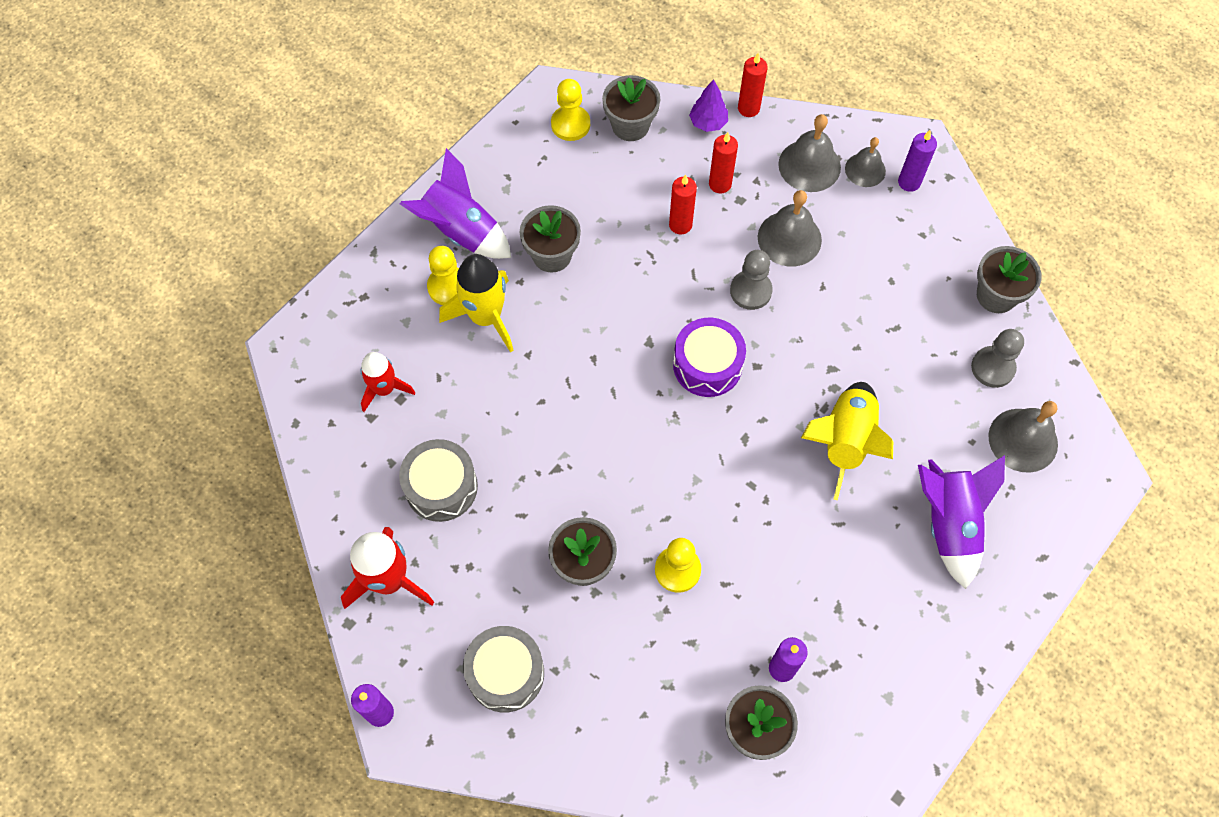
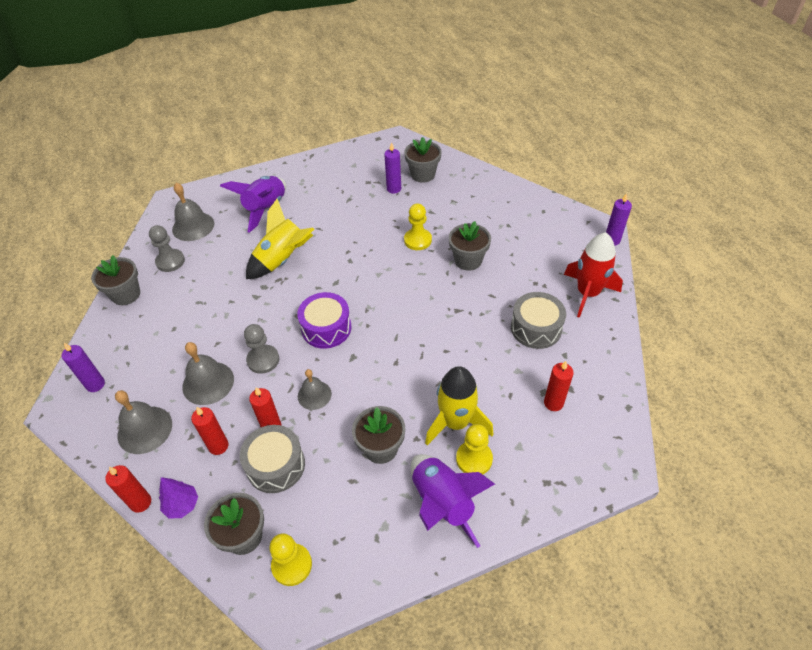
camera: 150 degrees left, 15 degrees down
red rocket [360,352,415,412] -> red candle [544,361,574,411]
grey drum [463,626,544,713] -> grey drum moved to [240,425,305,493]
grey bell [845,137,886,187] -> grey bell moved to [298,369,332,410]

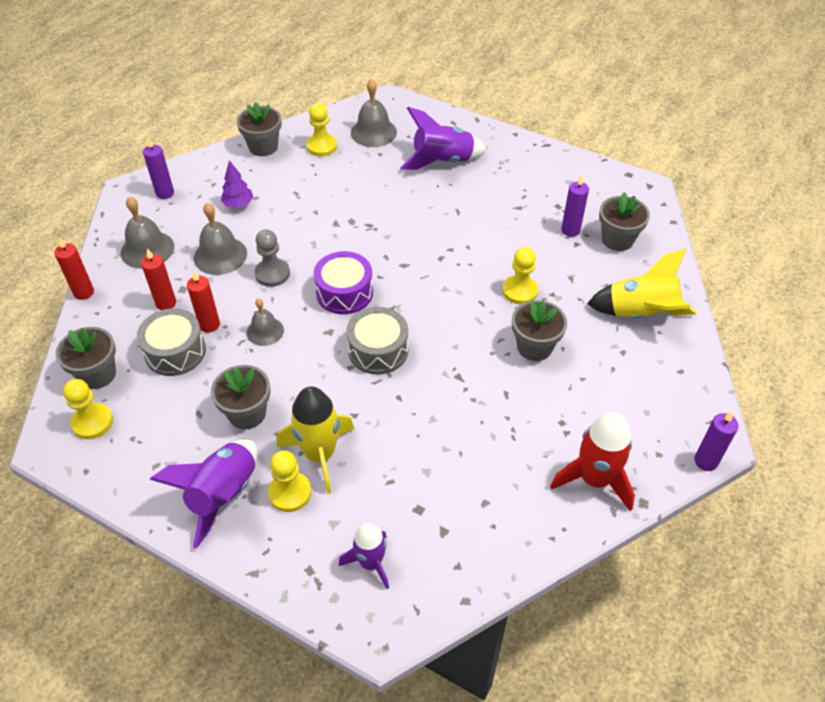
camera: 50 degrees right, 0 degrees up
grey pawn [149,225,185,272] -> yellow pawn [306,103,337,157]
purple tree [159,477,198,519] -> purple tree moved to [221,160,253,208]
yellow rocket [246,199,314,279] -> yellow rocket moved to [587,248,697,318]
grey drum [511,292,566,349] -> grey drum moved to [346,307,408,375]
red candle [544,361,574,411] -> none
none -> purple rocket [339,523,389,589]

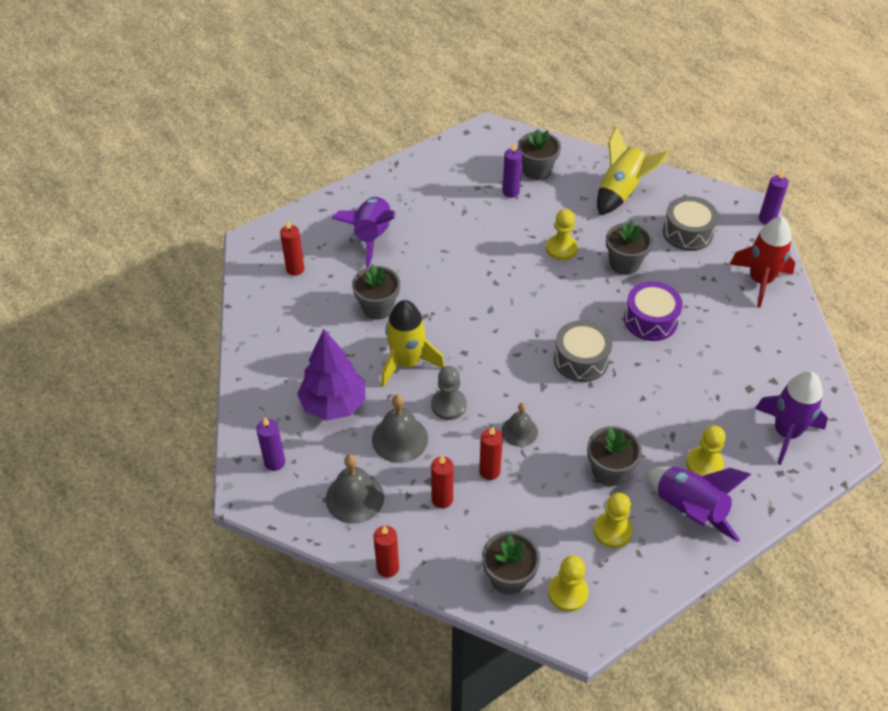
camera: 65 degrees left, 0 degrees up
grey drum [137,308,206,376] -> grey drum moved to [663,196,718,251]
purple tree [221,160,253,208] -> purple tree [297,329,366,421], size x1.94
grey flower pot [236,102,282,156] -> grey flower pot moved to [352,264,400,320]
yellow rocket [277,386,354,494] -> yellow rocket moved to [381,300,445,387]
yellow pawn [306,103,337,157] -> yellow pawn moved to [593,493,633,548]
purple drum [314,251,373,314] -> purple drum moved to [624,281,683,341]
purple rocket [339,523,389,589] -> purple rocket [755,371,828,465], size x1.54
grey bell [351,79,397,147] -> red candle [280,220,304,276]

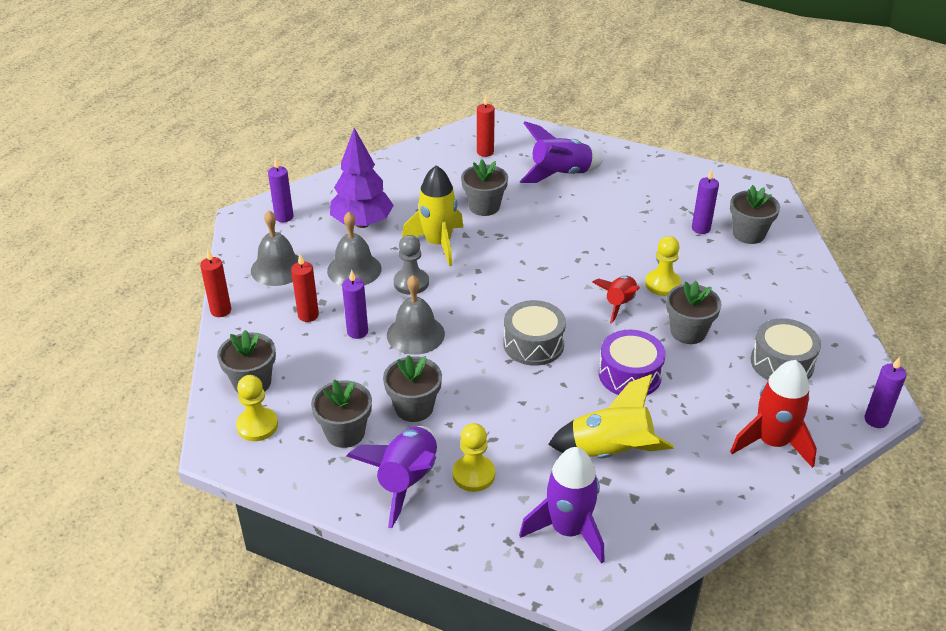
camera: 60 degrees right, 10 degrees down
red candle [479,426,503,480] -> purple candle [342,270,368,339]
grey bell [501,403,538,447] -> grey bell [387,275,445,355], size x1.53
yellow pawn [593,493,633,548] -> grey flower pot [311,379,372,448]
yellow rocket [597,126,669,215] -> yellow rocket moved to [548,374,674,458]
none -> red rocket [592,276,640,324]

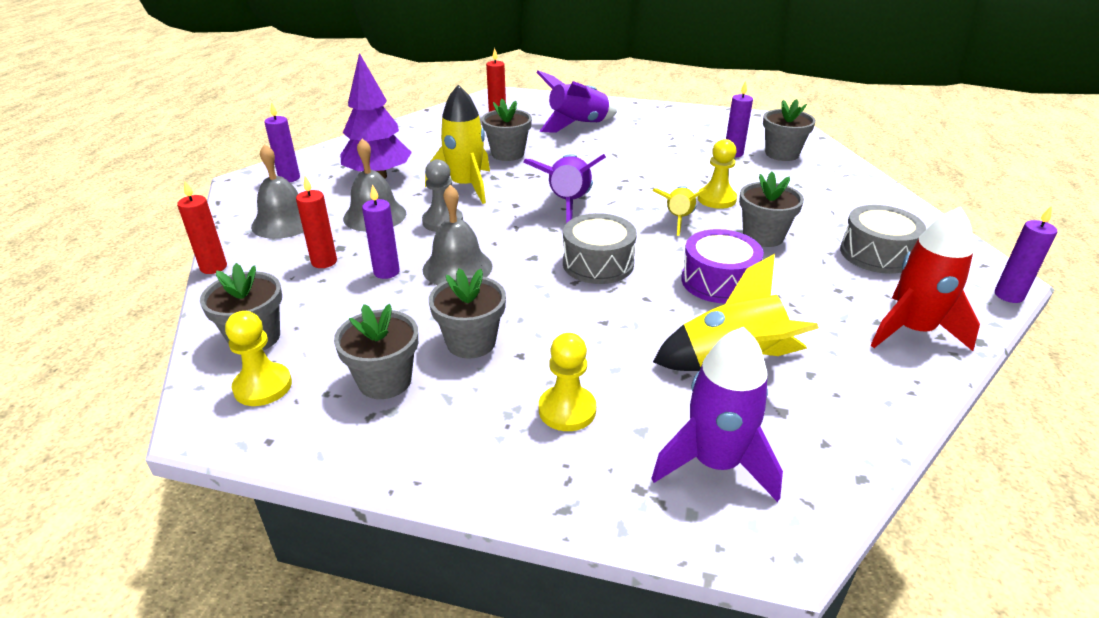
camera: 10 degrees left, 5 degrees down
purple rocket [347,426,437,528] -> purple rocket moved to [523,154,606,223]
red rocket [592,276,640,324] -> yellow rocket [652,186,707,236]

